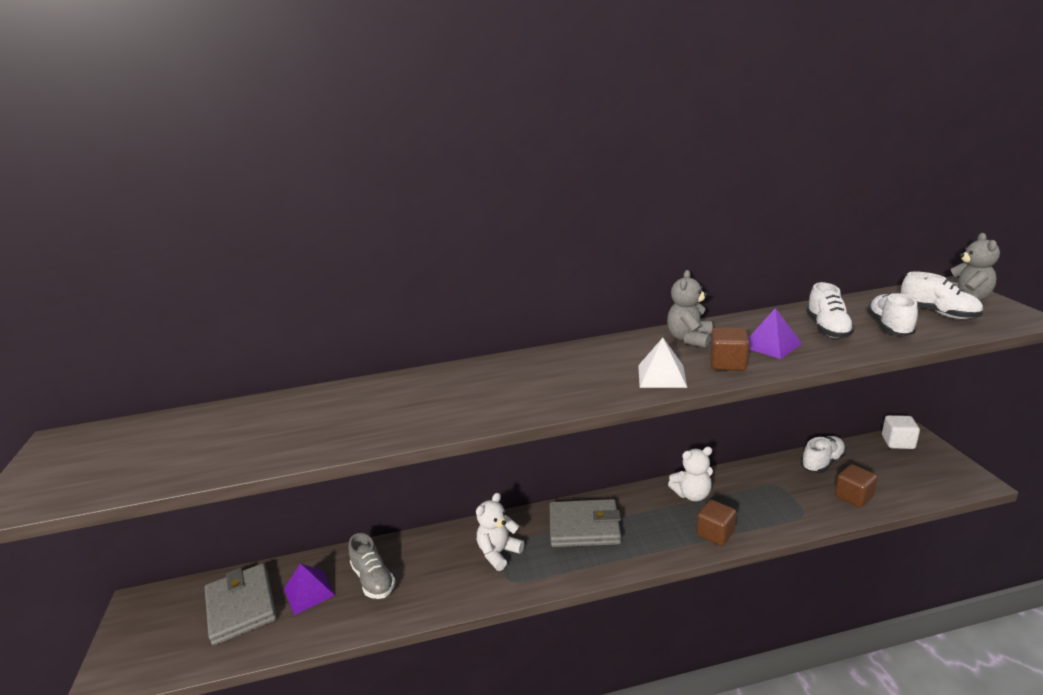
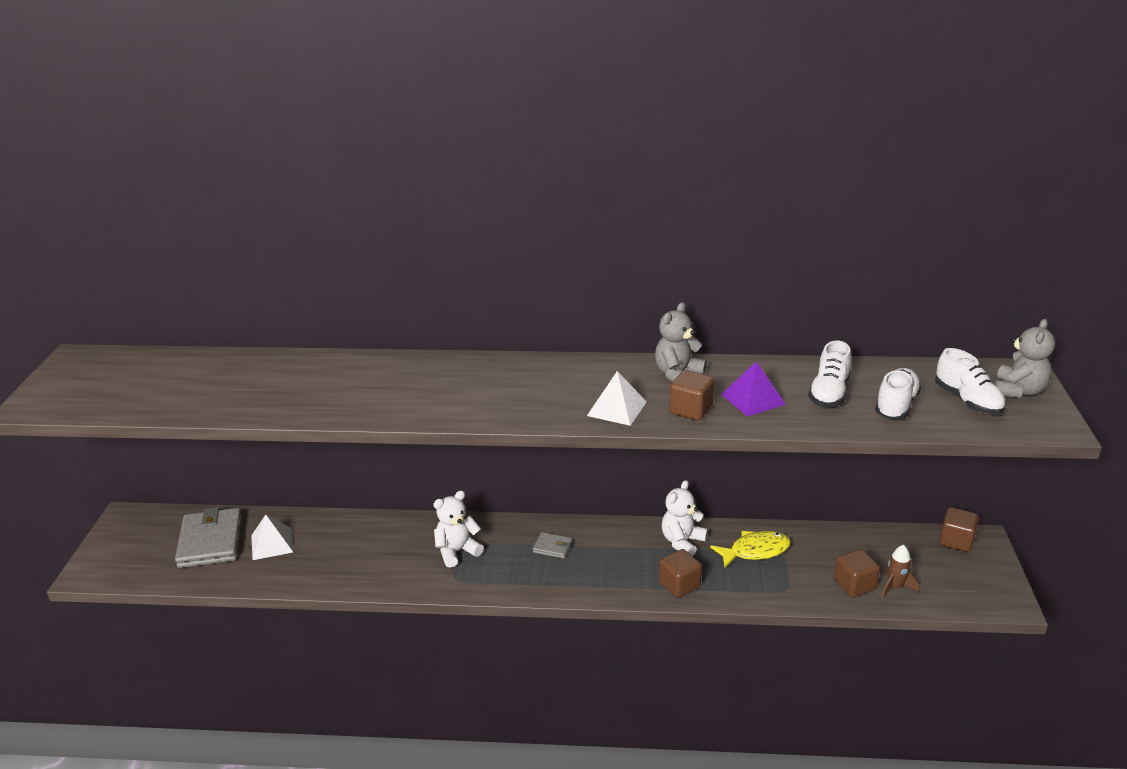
camera: 15 degrees right, 5 degrees up
purple pyramid [284,563,335,615] -> white pyramid [251,515,293,560]
grey shoe [349,533,396,599] -> none
grey wallet [549,499,621,547] -> grey wallet [533,532,572,559], size x0.46
white teddy bear [668,447,713,501] -> white teddy bear turned 120 degrees clockwise [662,480,708,556]
white shoe [801,436,846,473] -> none
white cube [882,415,920,449] -> brown cube [939,507,979,552]
none -> yellow fish [710,531,791,568]
none -> brown rocket [882,545,918,598]

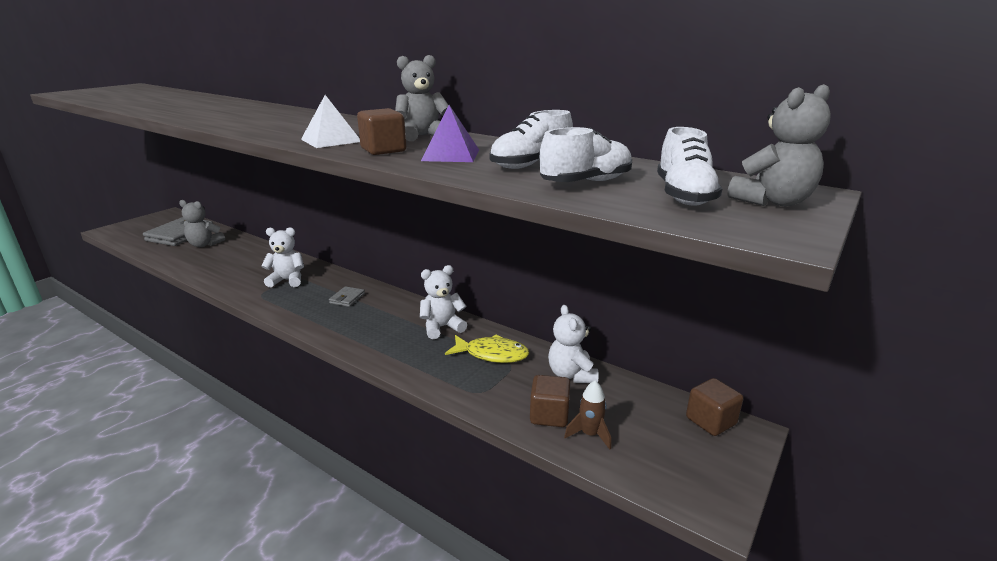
camera: 30 degrees right, 5 degrees down
white pyramid [251,515,293,560] -> grey teddy bear [179,200,225,247]
grey wallet [533,532,572,559] -> grey wallet turned 60 degrees clockwise [329,286,365,307]
brown cube [659,549,702,598] -> none
none -> white teddy bear [548,305,598,383]

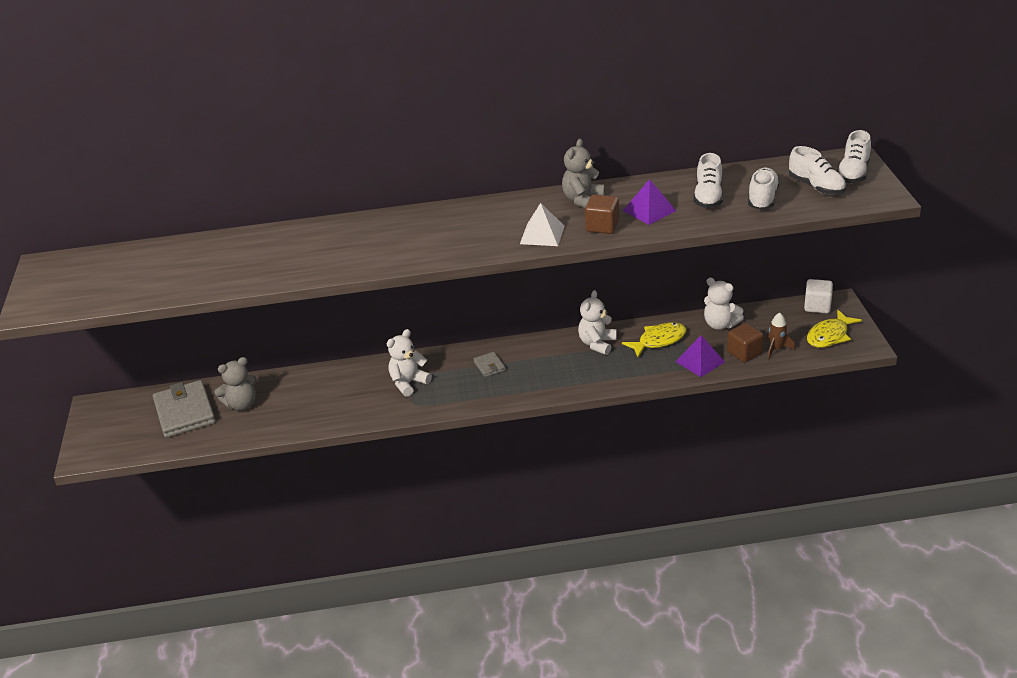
camera: 40 degrees left, 10 degrees up
brown cube [686,378,744,436] -> white cube [804,279,833,313]
grey teddy bear [727,84,831,206] -> white shoe [837,130,871,183]
none -> purple pyramid [675,335,725,377]
none -> yellow fish [807,310,862,348]

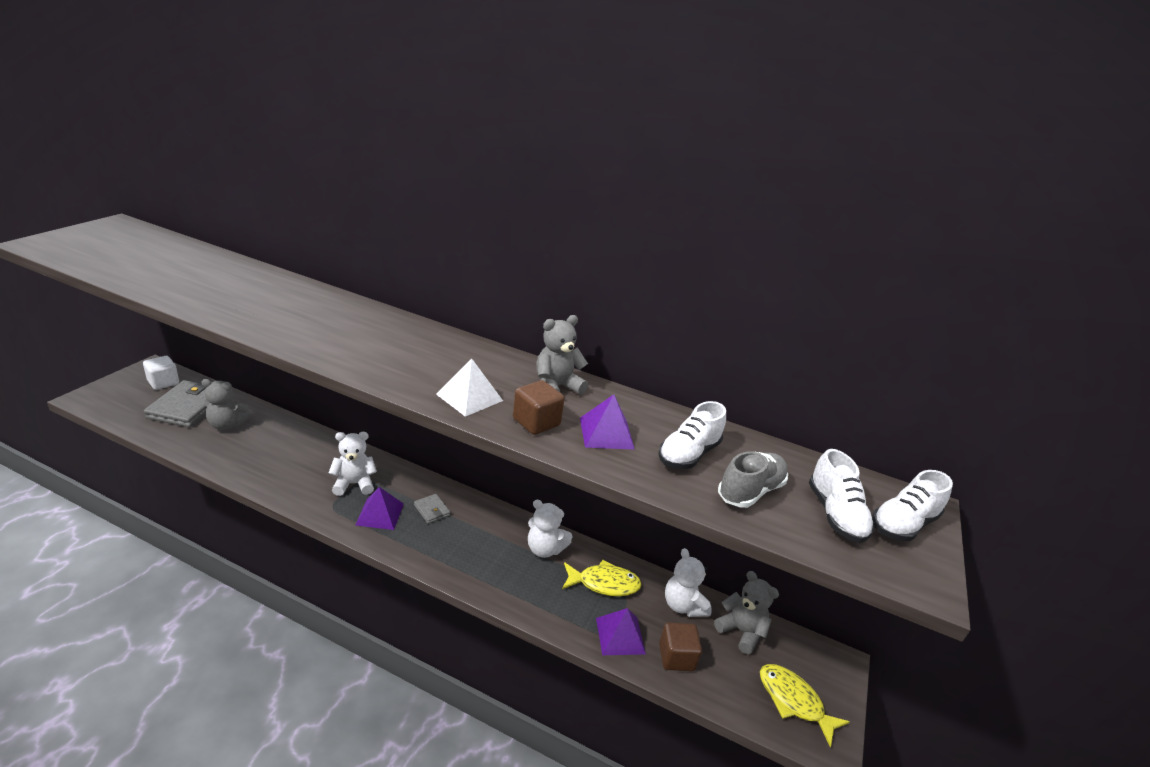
camera: 25 degrees right, 5 degrees down
grey wallet [473,352,506,377] -> grey wallet turned 45 degrees counterclockwise [414,494,450,524]
white teddy bear [578,290,617,355] -> white teddy bear turned 120 degrees counterclockwise [528,500,572,558]
white shoe [748,168,780,210] -> grey shoe [718,451,788,508]
brown rocket [766,312,795,359] -> none
white cube [804,279,833,313] -> white cube moved to [143,356,179,390]
yellow fish [807,310,862,348] -> yellow fish turned 60 degrees clockwise [760,664,850,747]
none -> purple pyramid [356,487,404,530]
none -> grey teddy bear [714,571,779,654]

